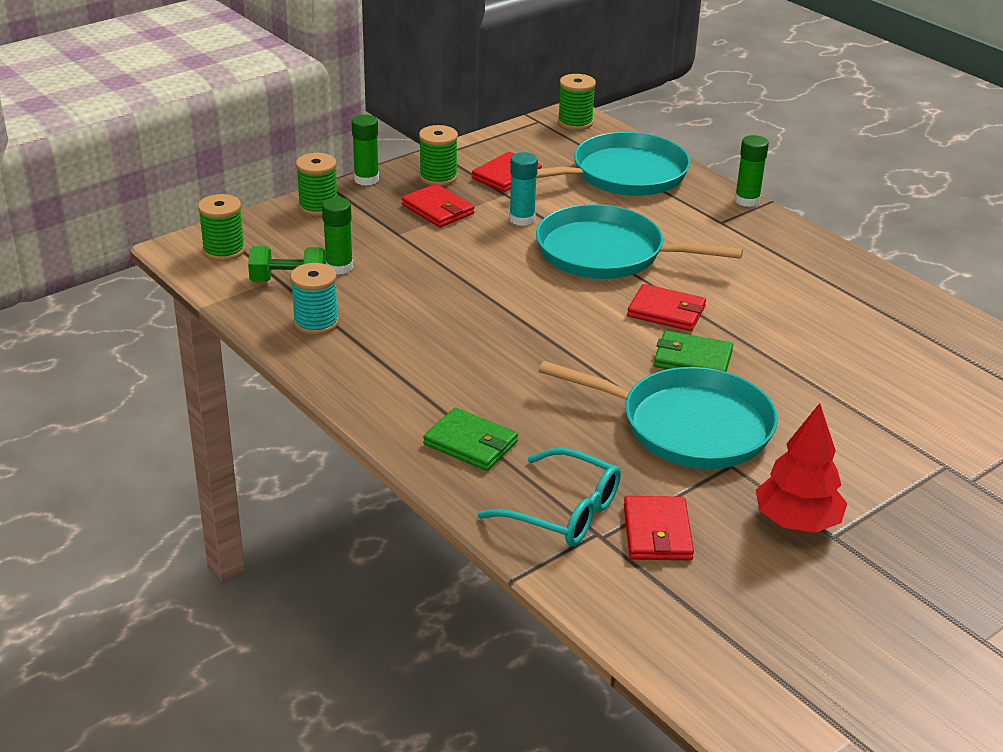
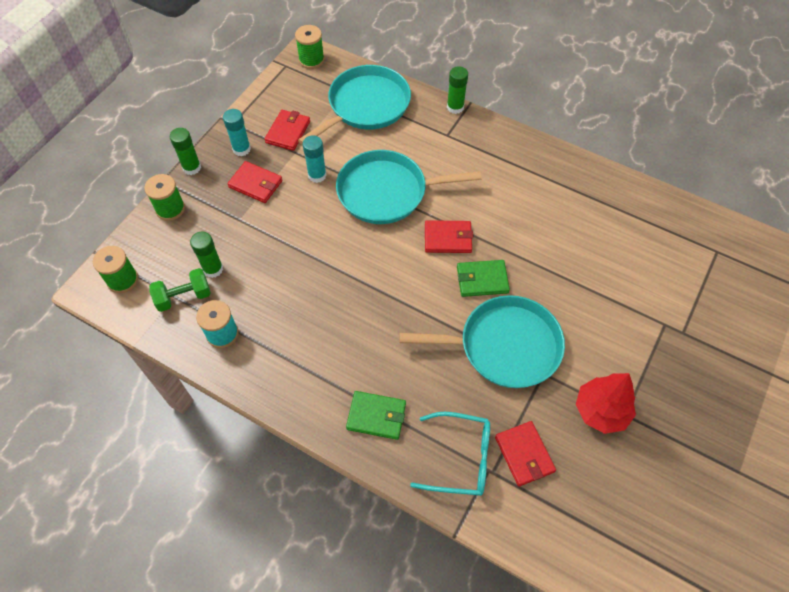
camera: 20 degrees left, 25 degrees up
green spool [419,125,458,186] -> turquoise glue stick [223,109,251,156]

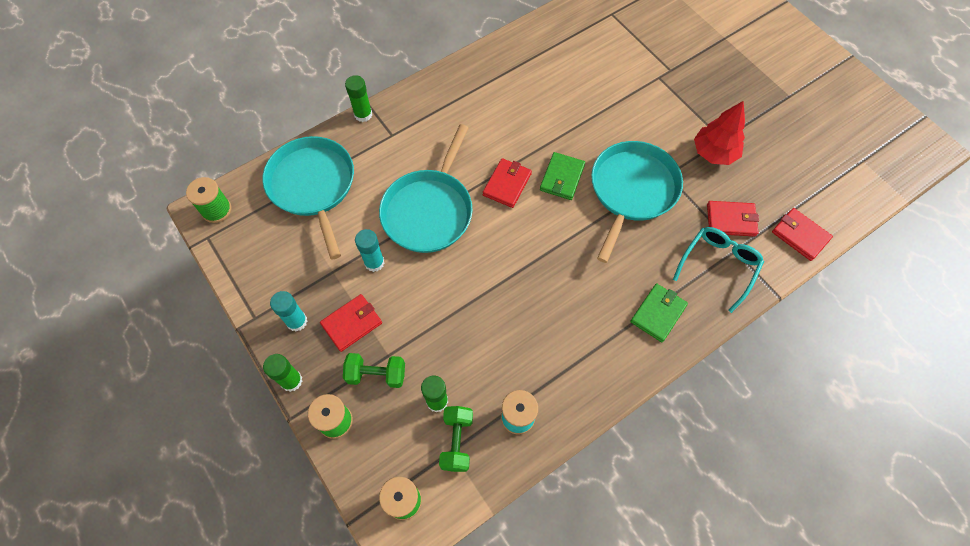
camera: 65 degrees left, 5 degrees up
red wallet [264,110,310,151] -> red wallet moved to [772,208,833,261]
none -> green dumbbell [343,353,405,388]

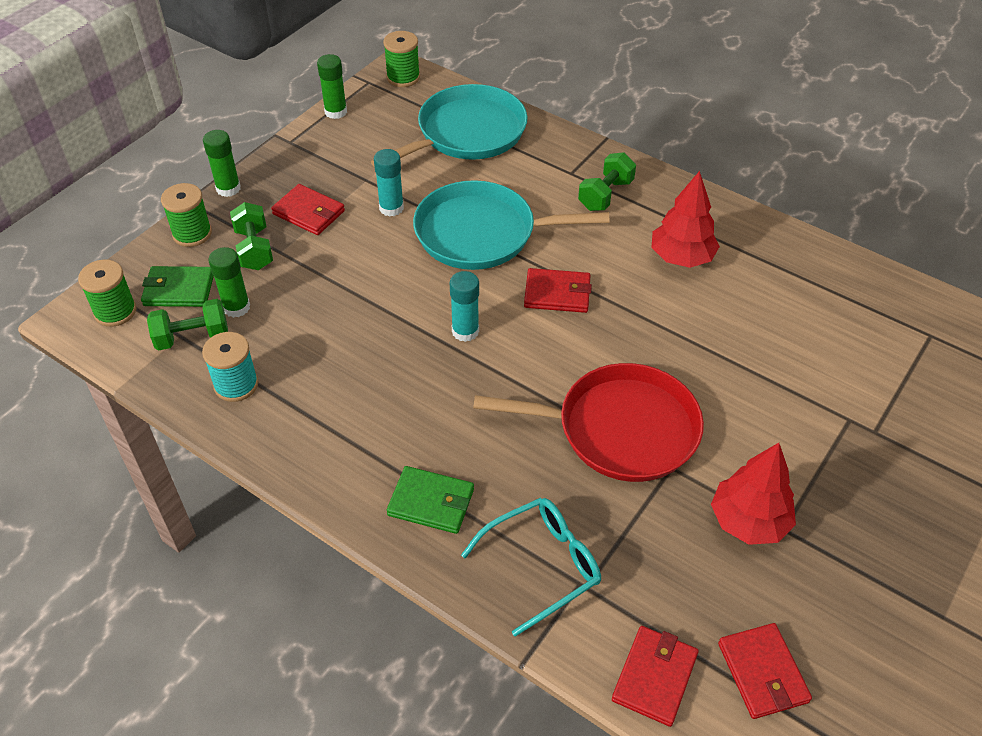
camera: 70 degrees right, 15 degrees down
turquoise glue stick [270,291,308,332] -> turquoise glue stick moved to [450,271,479,342]
green glue stick [345,75,372,122] -> green glue stick moved to [317,54,347,119]
green wallet [540,152,585,200] -> green wallet moved to [141,266,214,307]
turquoise pan [591,141,683,263] -> red pan [473,363,704,482]
turquoise glasses [673,227,764,313] -> turquoise glasses turned 45 degrees counterclockwise [461,498,601,637]
red wallet [707,201,759,237] -> red wallet moved to [718,623,812,719]
none -> green dumbbell [578,152,636,211]
none -> red tree [651,171,720,268]

